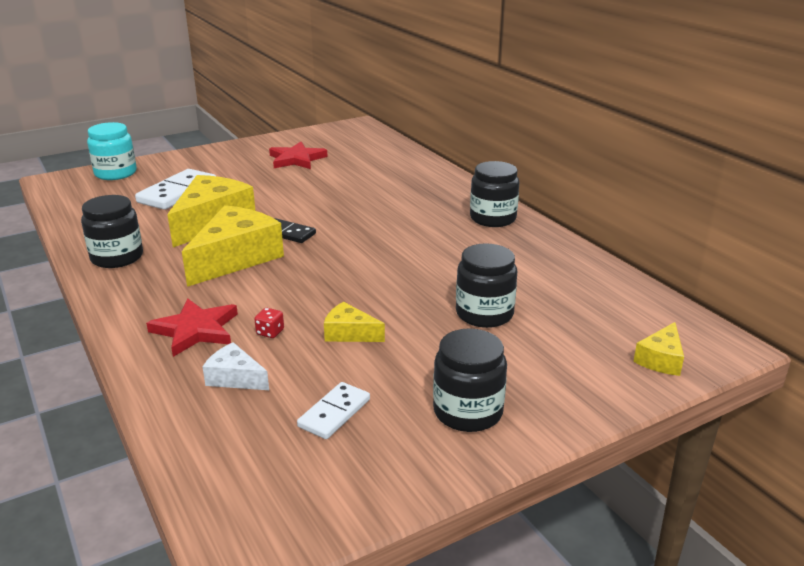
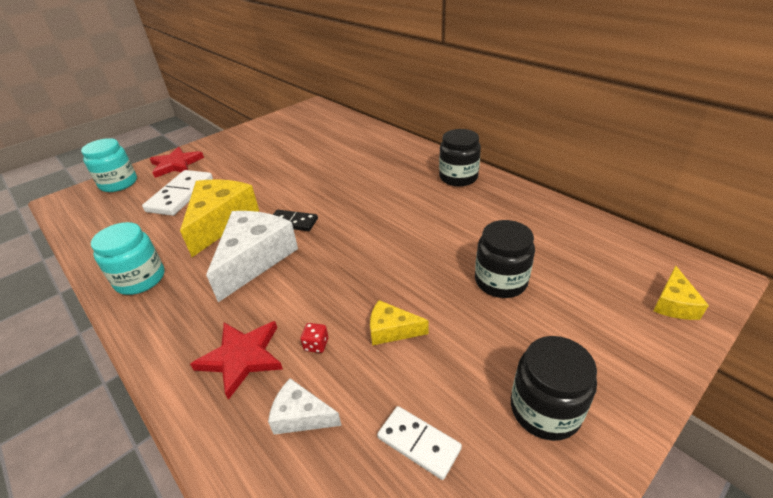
camera: 10 degrees left, 10 degrees up
black jar [81,195,143,268] -> turquoise jar [91,222,165,295]
yellow cheese [182,205,284,287] -> white cheese [206,211,298,302]
red star [269,142,328,169] -> red star moved to [150,147,204,178]
white domino [297,382,370,439] -> white domino turned 75 degrees counterclockwise [377,406,462,480]

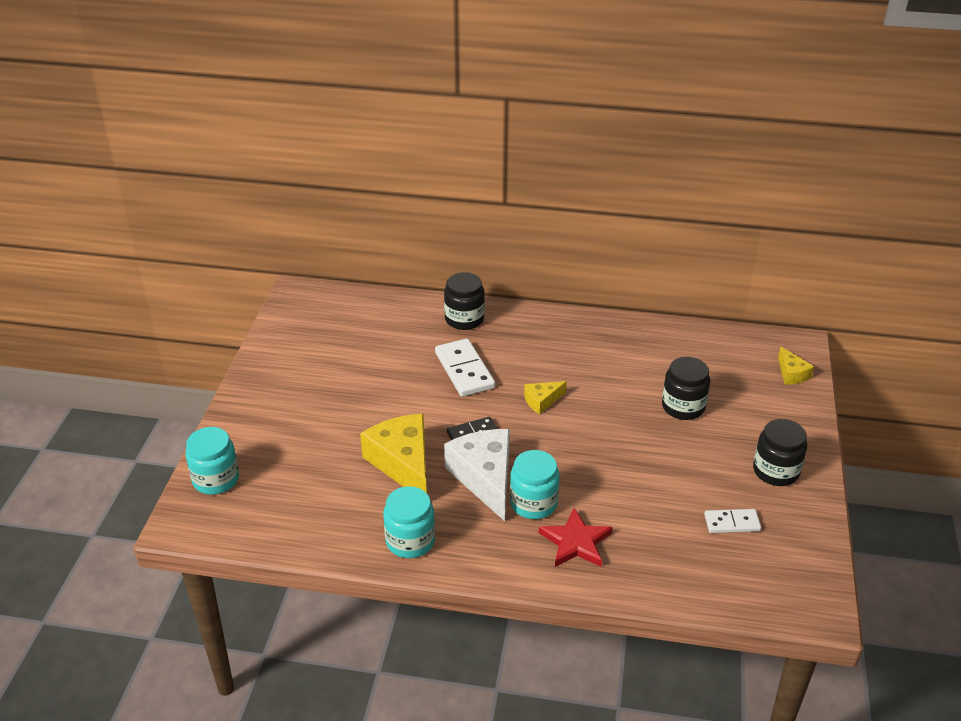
camera: 40 degrees left, 0 degrees up
white domino [142,170,213,216] -> white domino moved to [435,339,495,397]
red star [150,147,204,178] -> none
white cheese [268,378,342,435] -> none
red dice [300,323,328,353] -> none
yellow cheese [370,300,428,345] -> yellow cheese moved to [524,381,567,414]
black jar [439,129,481,186] -> black jar moved to [444,272,485,330]
none -> turquoise jar [510,450,560,519]

